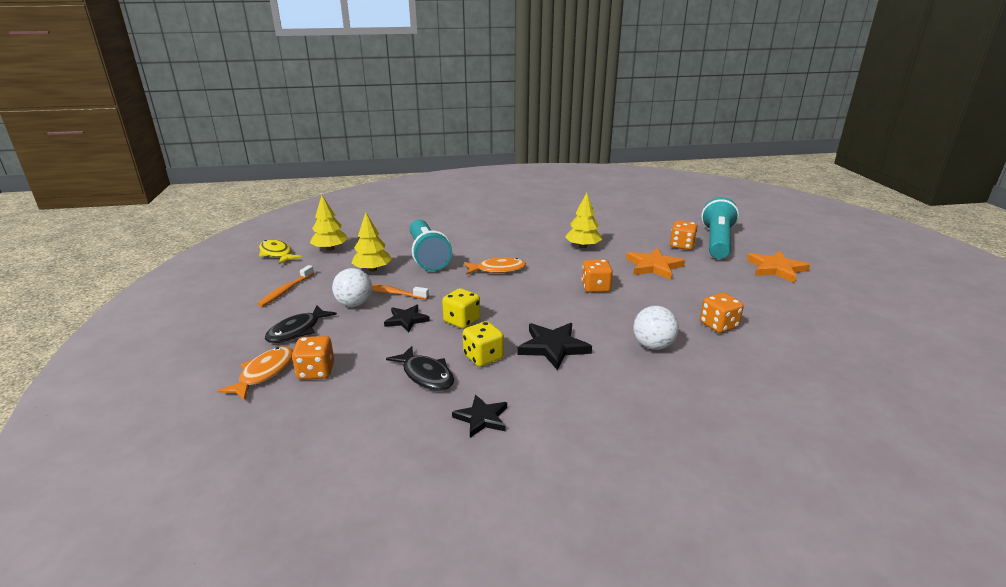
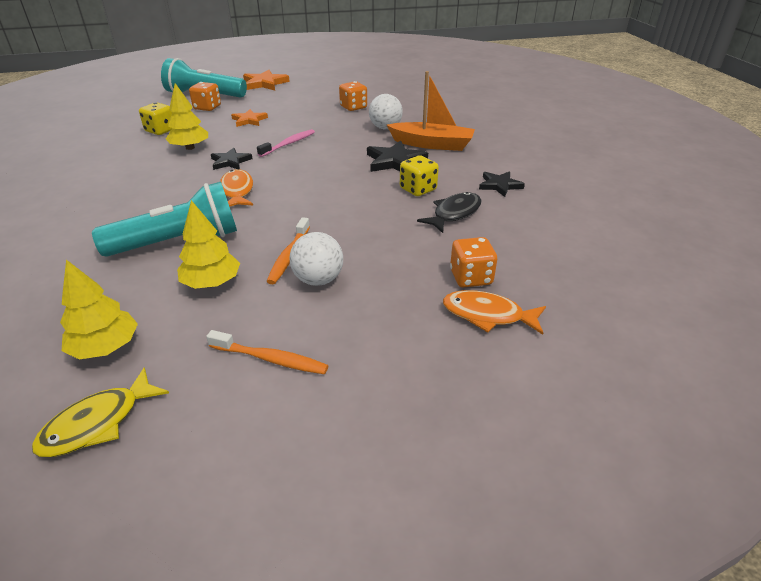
camera: 95 degrees left, 10 degrees up
black fish [265,305,337,343] -> none
black star [384,305,430,332] -> black star moved to [211,148,252,170]
yellow dice [442,288,480,329] -> yellow dice moved to [139,102,173,135]
orange dice [582,259,613,293] -> pink toothbrush [257,129,315,157]
orange star [626,248,685,280] -> orange star [231,109,268,127], size x0.66
none -> orange boat [387,71,475,151]

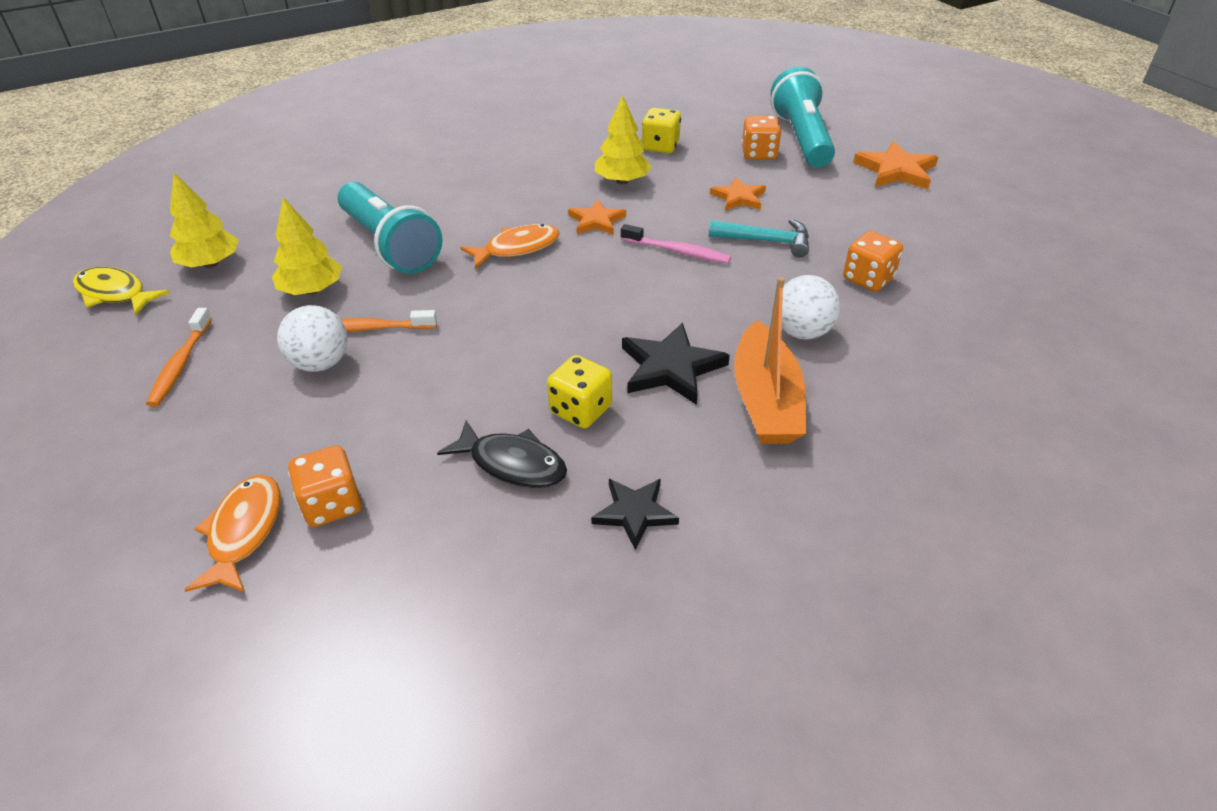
camera: 75 degrees right, 5 degrees up
black star [211,148,252,170] -> orange star [568,199,626,235]
none -> turquoise hammer [709,219,809,257]

